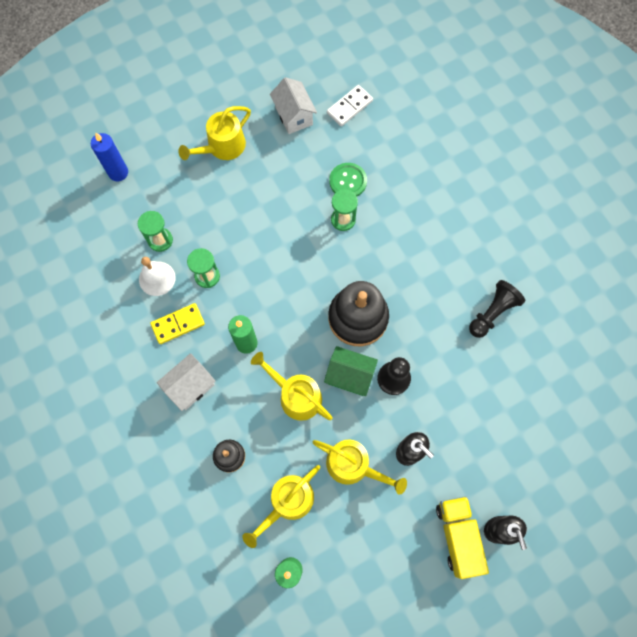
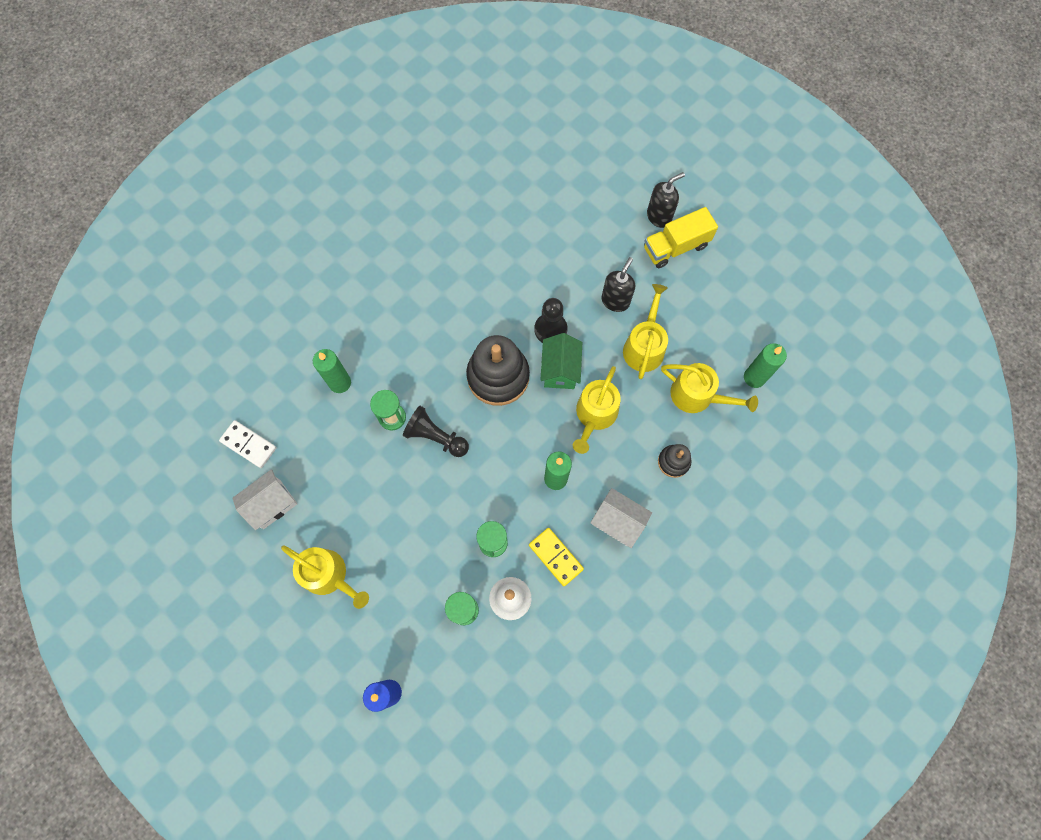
camera: 105 degrees left, 0 degrees up
green button [329,163,367,196] -> none
black pawn [469,280,525,338] -> black pawn moved to [403,406,469,457]
none -> green candle [313,349,351,393]

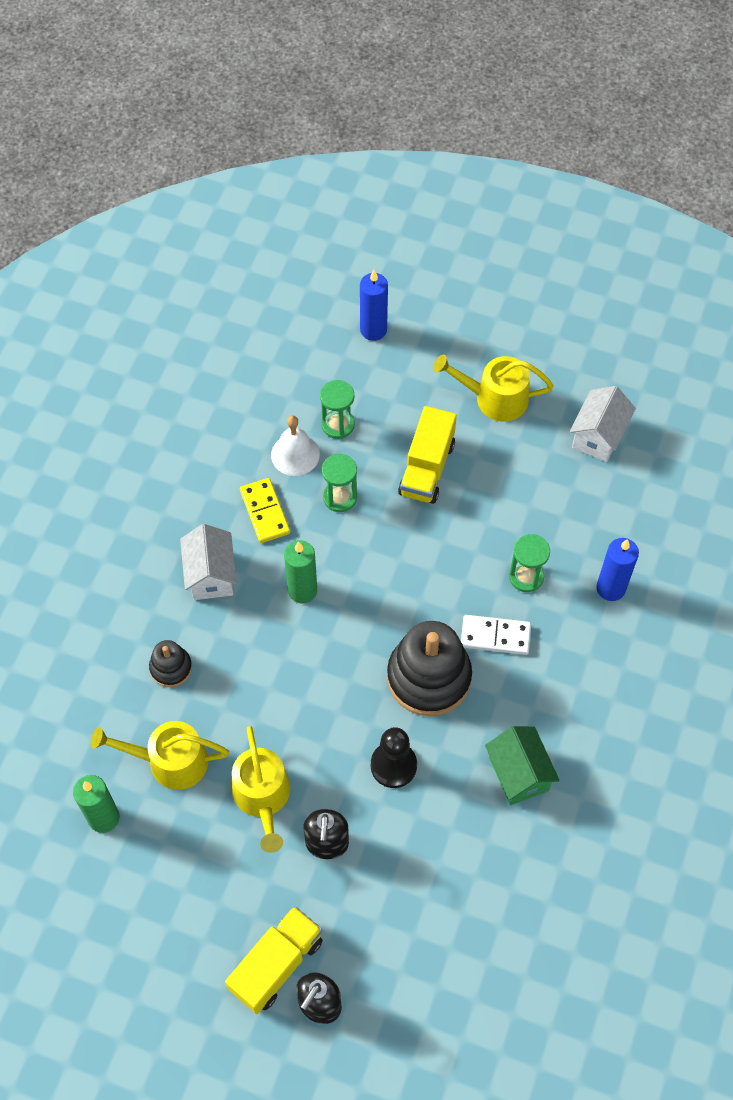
camera: 155 degrees right, 10 degrees down
white domino [219,420,277,468] -> white domino moved to [461,615,531,655]
green candle [313,349,351,393] -> blue candle [596,538,639,601]
black pawn [403,406,469,457] -> none
yellow domino [529,528,584,586] -> yellow domino turned 45 degrees clockwise [240,478,290,543]
green house [540,333,582,389] -> green house moved to [485,726,560,805]
yellow watering can [573,366,621,454] -> none
white house [590,488,652,548] -> white house turned 75 degrees clockwise [180,524,237,600]
none -> yellow truck [398,406,457,504]

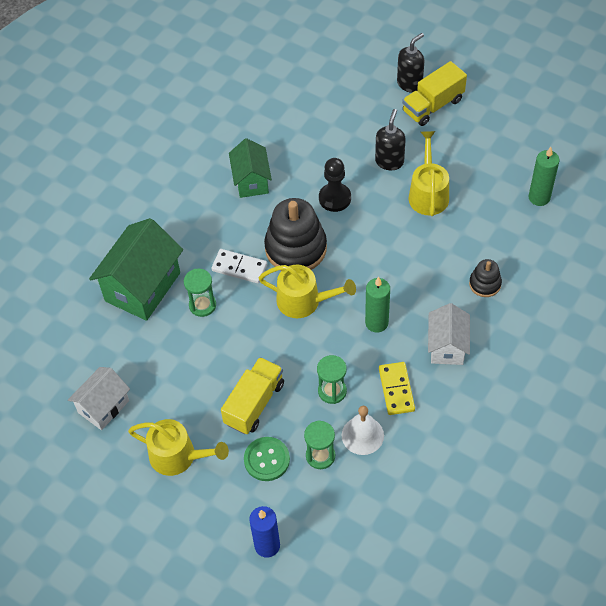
camera: 165 degrees left, 5 degrees down
yellow watering can [91,721,229,790] -> yellow watering can moved to [259,265,356,318]
blue candle [596,538,639,601] -> green house [89,218,183,321]
none -> green button [244,437,290,481]

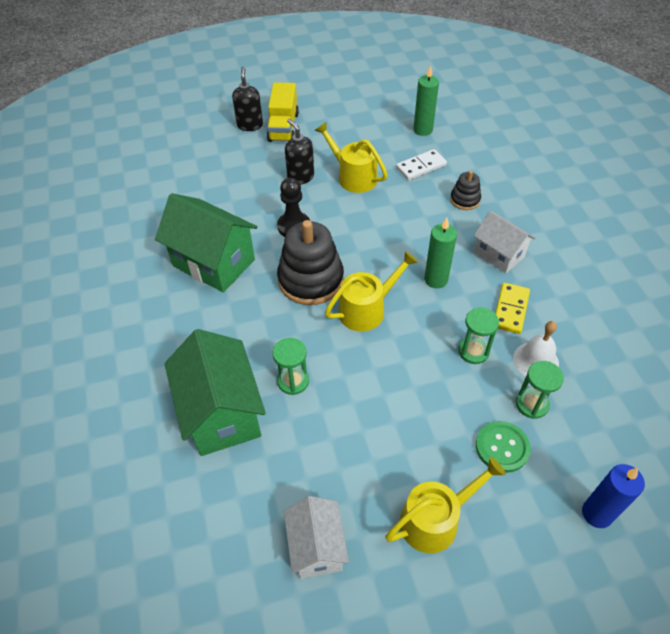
camera: 50 degrees left, 5 degrees down
white domino [211,249,267,284] -> white domino moved to [396,149,447,181]
yellow truck [221,357,284,434] -> none
green house [229,138,272,198] -> green house [155,193,258,293], size x1.64
yellow domino [379,362,415,415] -> yellow domino turned 75 degrees clockwise [495,283,530,334]

